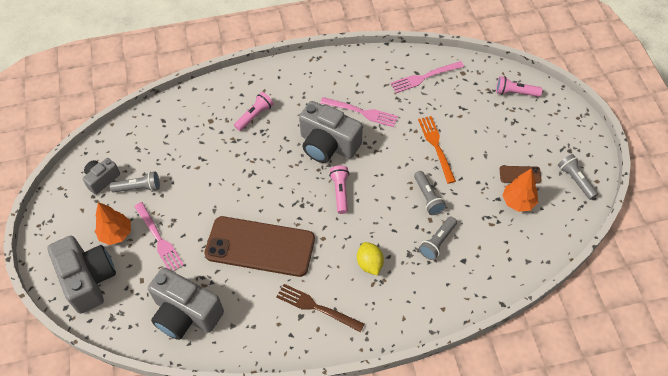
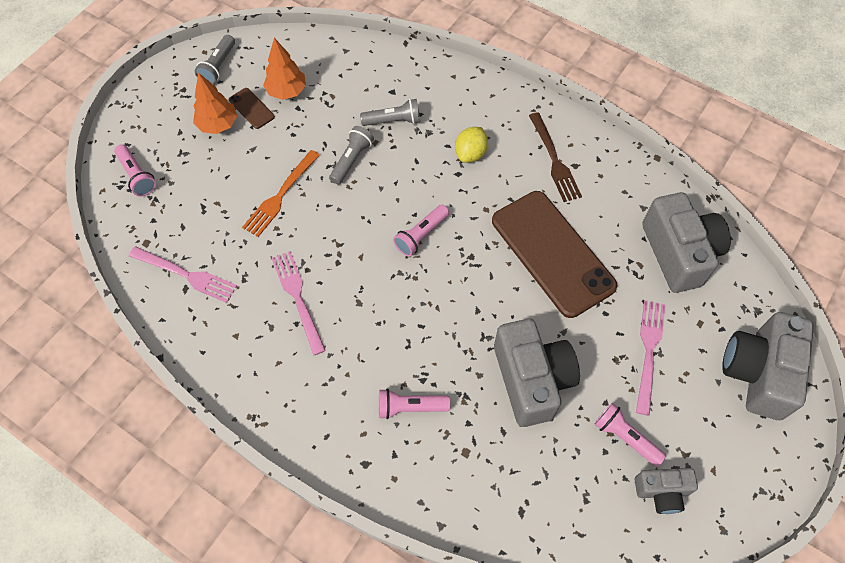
camera: 135 degrees left, 5 degrees up
orange tree [95,202,131,245] -> orange tree moved to [193,72,237,134]
grey flashlight [110,171,160,192] -> pink flashlight [595,403,666,467]
grey camera [299,101,363,163] -> grey camera moved to [494,319,580,427]

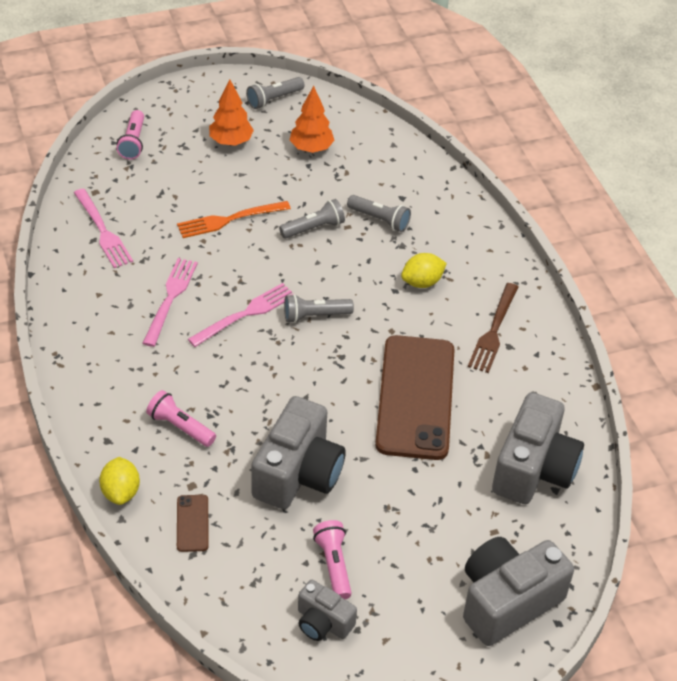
camera: 35 degrees right, 15 degrees down
brown phone [229,88,275,129] -> brown phone moved to [177,495,209,552]
pink flashlight [393,205,449,257] -> grey flashlight [284,294,354,323]
pink fork [636,300,665,416] -> pink fork moved to [188,283,294,347]
none -> yellow lemon [99,457,140,505]

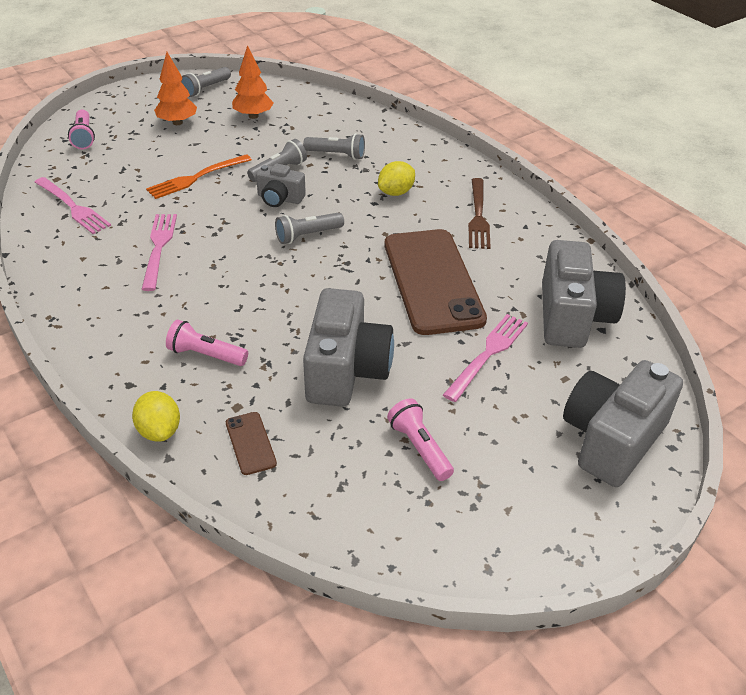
camera: 15 degrees left, 5 degrees down
pink fork [188,283,294,347] -> pink fork moved to [443,314,528,402]
grey camera [298,580,357,641] -> grey camera moved to [256,164,306,207]

